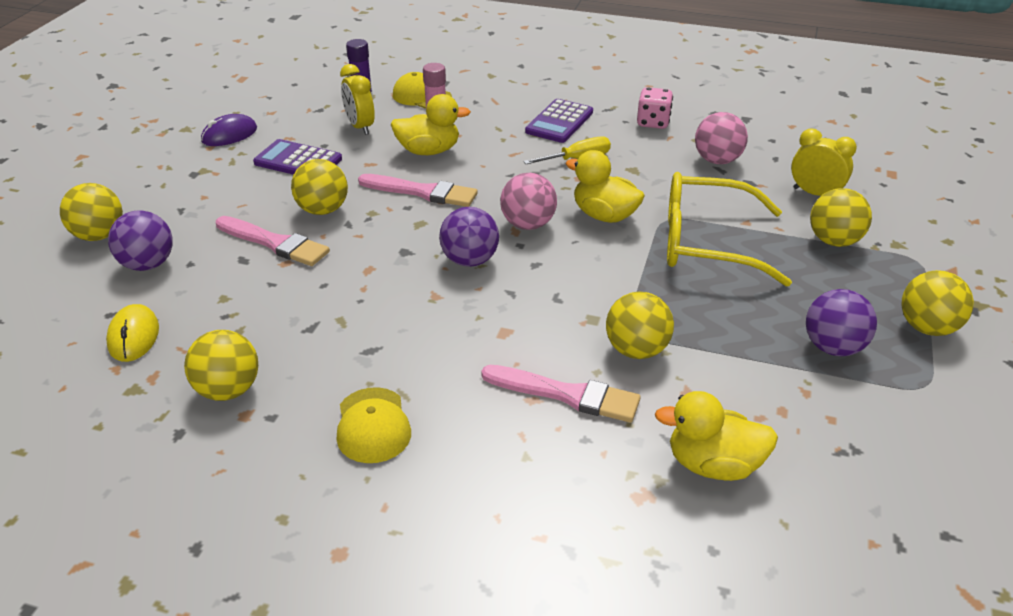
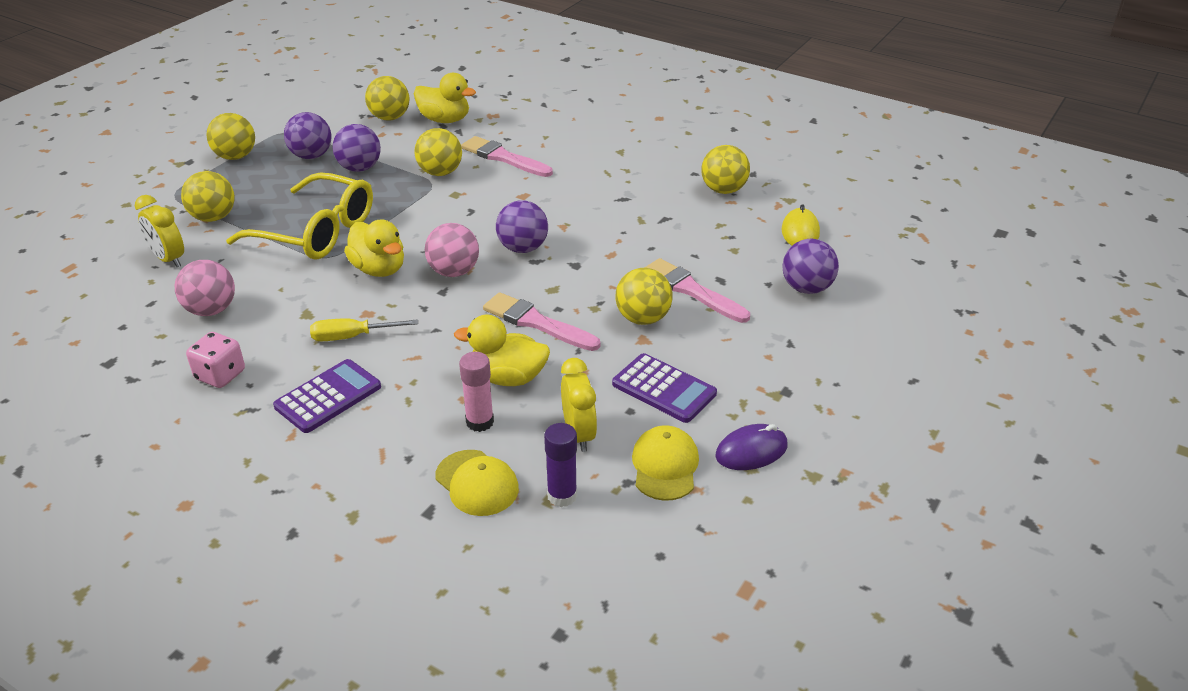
camera: 165 degrees left, 0 degrees up
yellow ball [60,183,123,241] -> yellow ball moved to [365,76,410,120]
yellow cap [337,387,411,463] -> yellow cap moved to [632,425,699,501]
none -> purple ball [333,124,381,172]

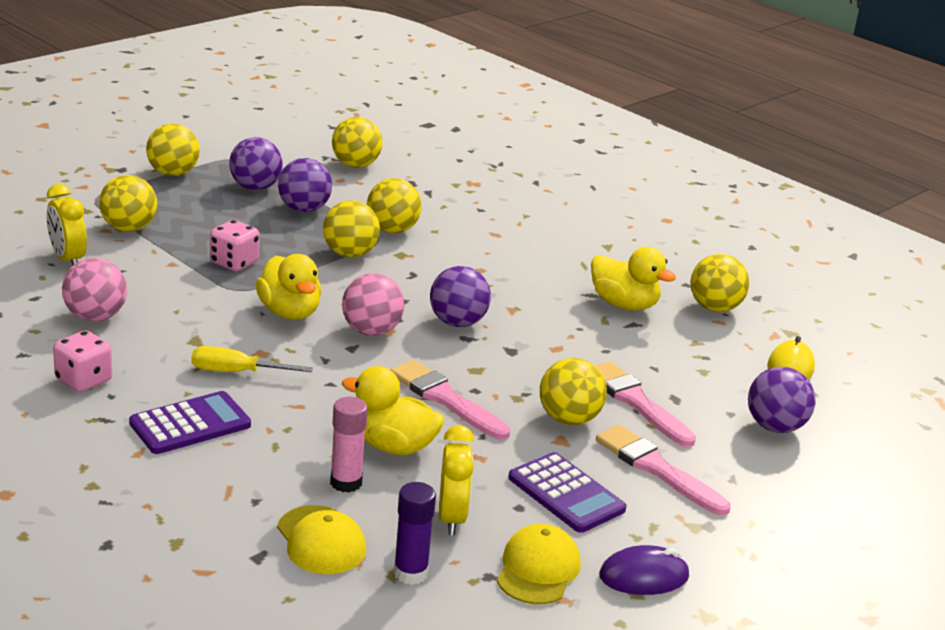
camera: 10 degrees right, 10 degrees down
yellow glasses [226,172,373,260] -> pink dice [210,220,259,271]
yellow duck [414,73,476,123] -> yellow duck moved to [591,247,676,310]
pink brush [461,136,553,177] -> pink brush moved to [596,425,731,516]
none -> yellow ball [323,200,380,257]

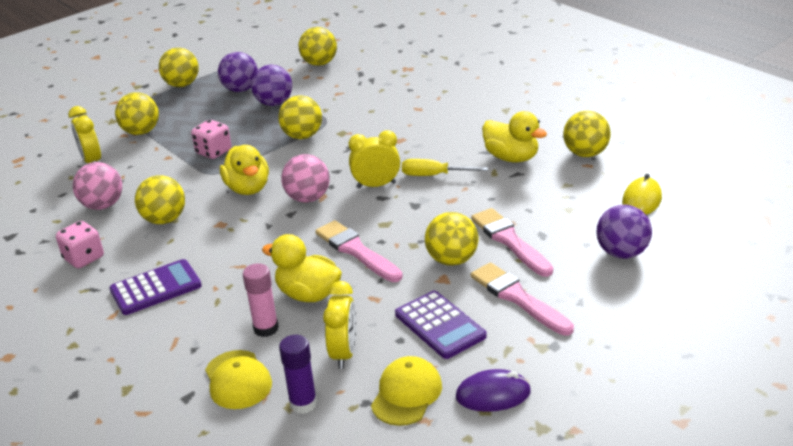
camera: 10 degrees right, 5 degrees up
yellow screwdriver [192,346,313,372] -> yellow screwdriver moved to [402,159,488,176]
yellow ball [367,178,422,233] -> yellow ball moved to [135,175,185,224]
purple ball [430,266,491,327] -> yellow clock [349,130,400,188]

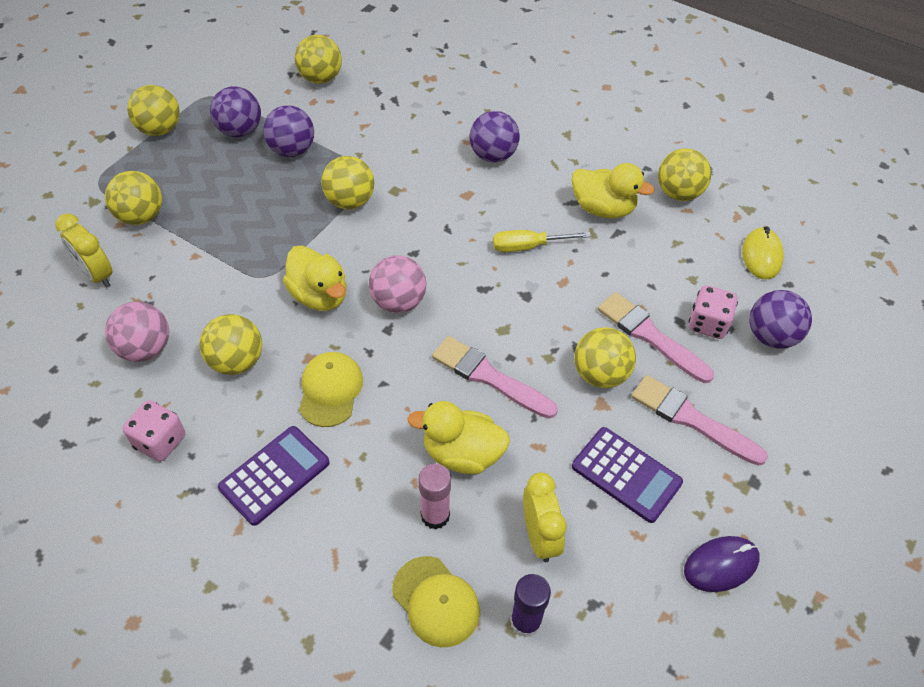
camera: 20 degrees left, 20 degrees up
pink dice [191,120,231,159] -> pink dice moved to [689,285,738,339]
yellow clock [349,130,400,188] -> none
yellow cap [371,356,442,426] -> yellow cap moved to [299,352,363,427]
none -> purple ball [470,111,520,162]

